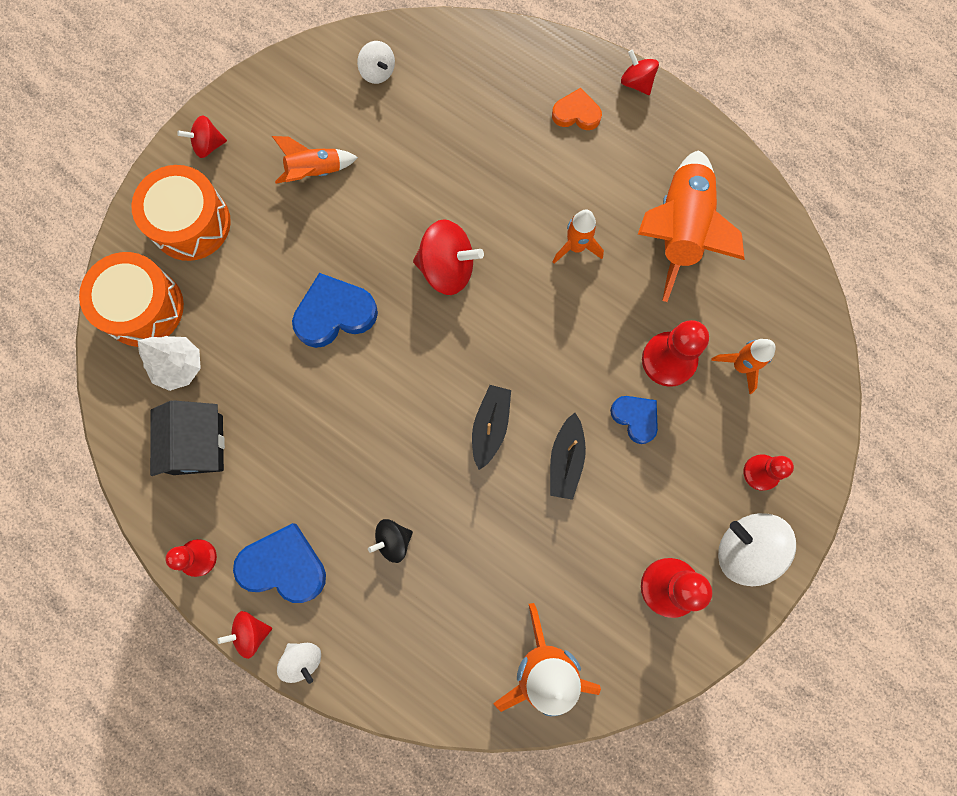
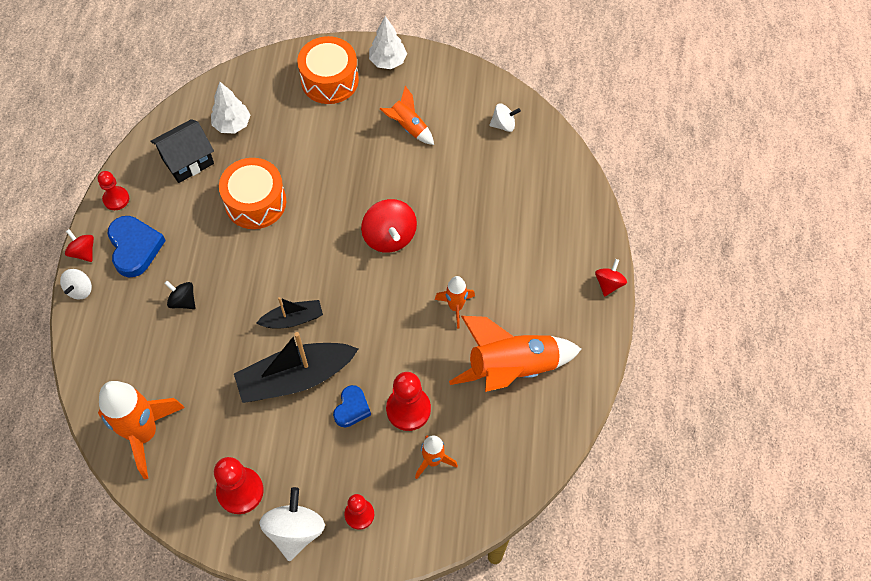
camera: 60 degrees right, 15 degrees down
orange drum [79,252,184,347] -> orange drum moved to [219,158,286,229]
red spinning top [177,115,227,158] -> white tree [369,16,407,69]
blue heart [292,273,378,348] -> none
white spinning top [357,41,395,84] -> white spinning top turned 120 degrees counterclockwise [489,103,521,132]
black boat [550,413,586,500] -> black boat [234,332,358,403], size x1.83
orange heart [552,88,602,130] -> none

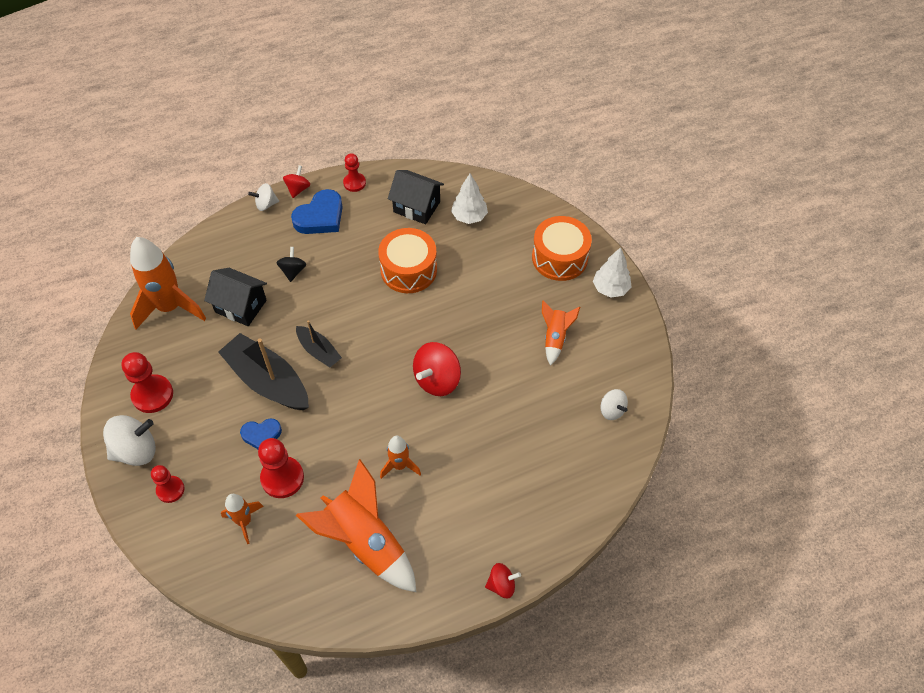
camera: 60 degrees right, 5 degrees down
none -> black house [204,268,267,326]

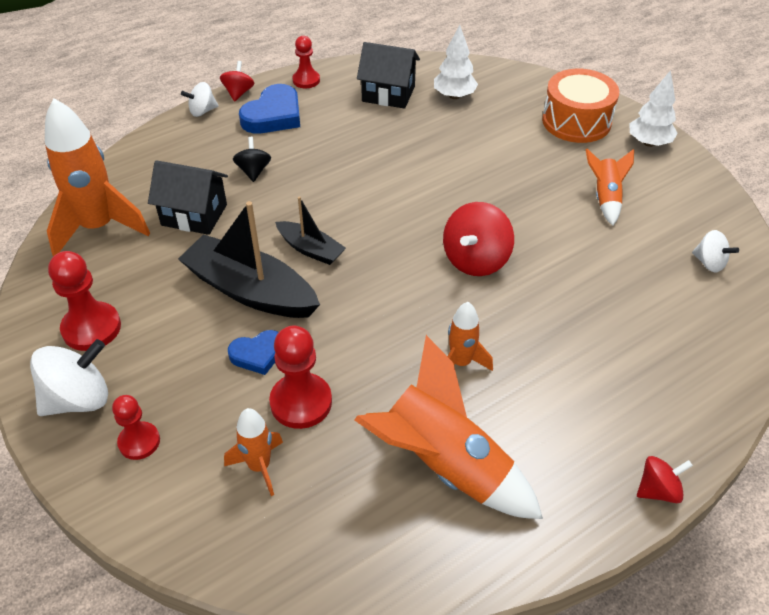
camera: 10 degrees left, 10 degrees down
orange drum [378,228,437,293] -> none

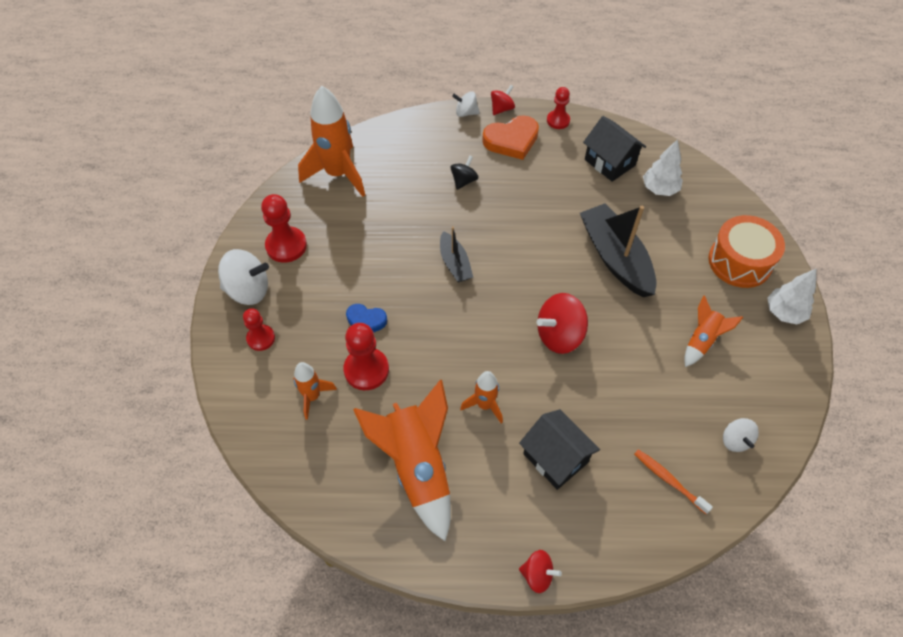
camera: 35 degrees right, 10 degrees up
black house [148,160,228,235] -> black house moved to [519,409,600,490]
black boat [178,201,320,318] -> black boat moved to [580,204,657,297]
blue heart [239,84,300,134] -> orange heart [482,115,539,160]
none -> orange toothbrush [634,449,713,514]

